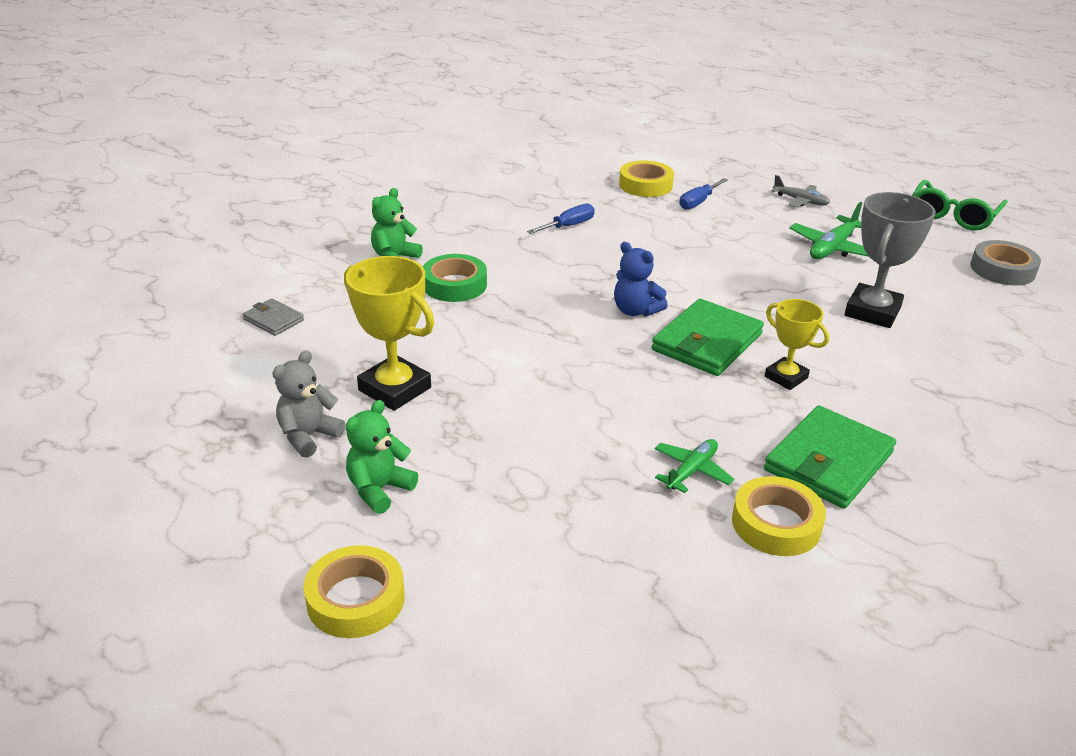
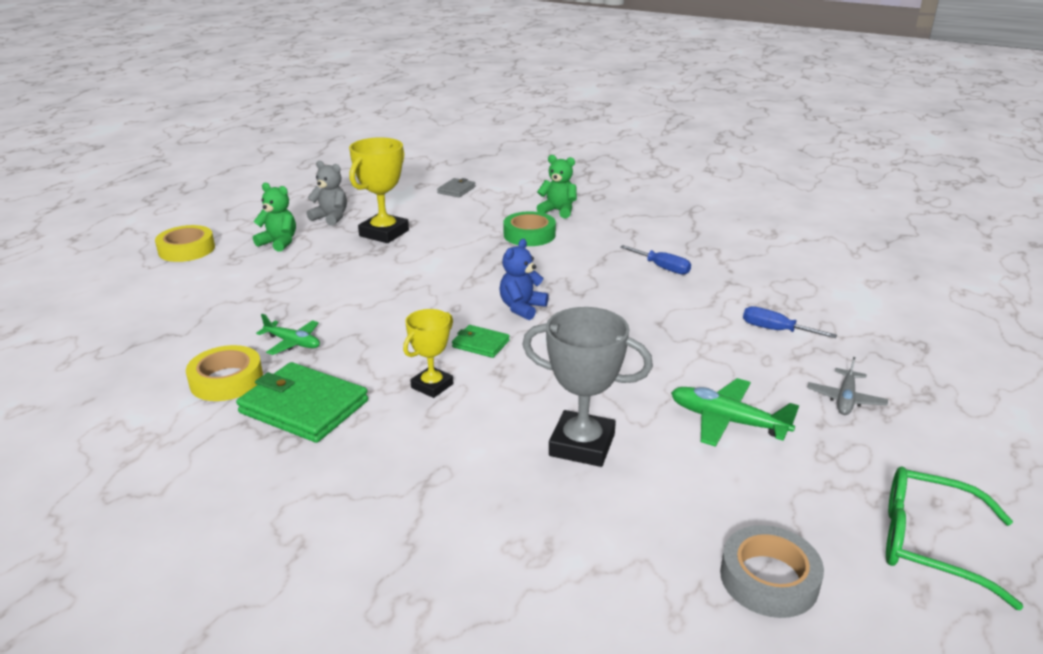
camera: 80 degrees right, 5 degrees down
yellow tape [619,160,674,197] -> none
green wallet [651,299,764,376] -> green wallet [452,325,510,358], size x0.51

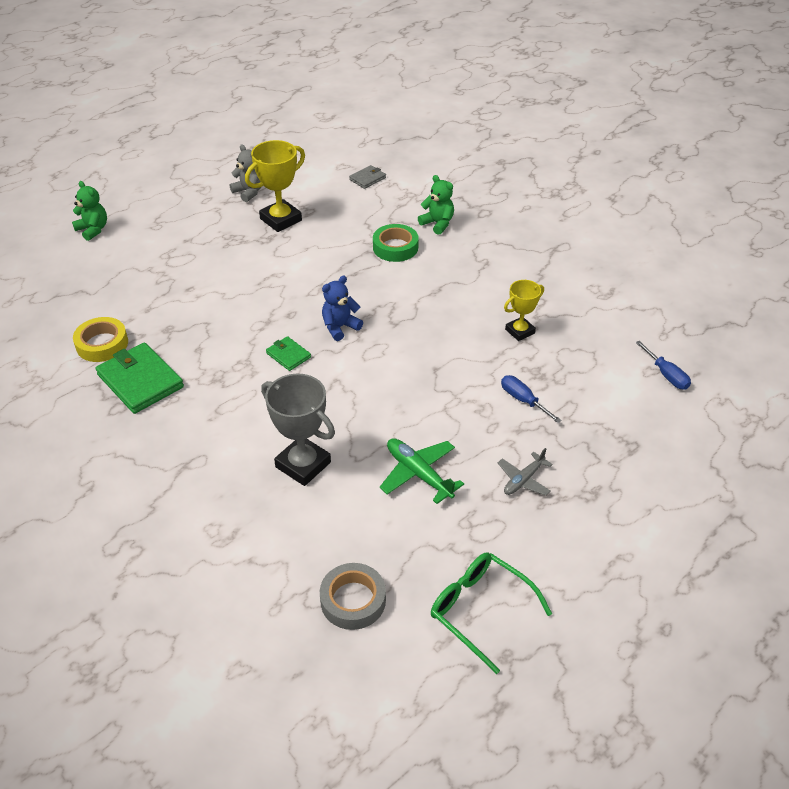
camera: 20 degrees right, 15 degrees up
yellow tape [155,225,215,262] -> none
green teddy bear [253,183,296,252] -> green teddy bear moved to [72,181,107,241]
green plane [256,314,320,355] -> none
yellow trophy [403,309,453,398] -> yellow trophy moved to [504,280,544,341]
blue screwdriver [620,245,691,275] -> blue screwdriver moved to [636,341,691,390]

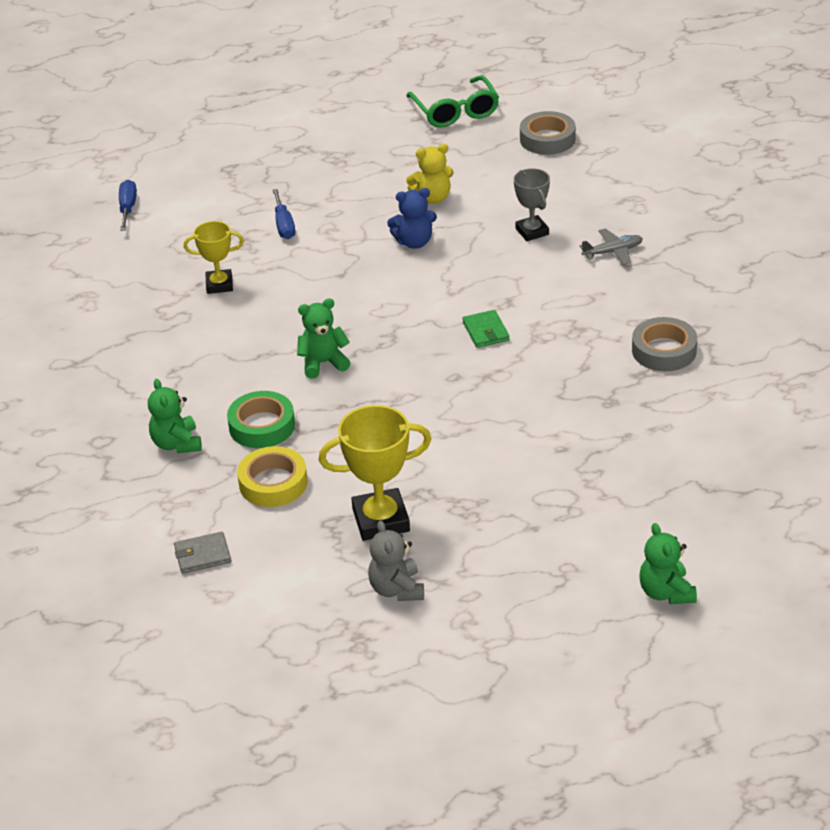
camera: 150 degrees left, 5 degrees down
yellow tape [73,317,128,362] -> yellow tape moved to [237,446,308,507]
green wallet [96,342,184,414] -> grey tape [632,317,697,371]
grey trophy [261,373,335,486] -> grey trophy [514,168,550,241], size x0.62
blue teddy bear [322,276,363,341] -> blue teddy bear moved to [387,188,437,249]
green plane [380,438,464,504] -> yellow teddy bear [406,144,453,204]
grey plane [498,448,553,496] -> grey plane moved to [580,228,643,265]
none -> green teddy bear [297,298,351,379]

